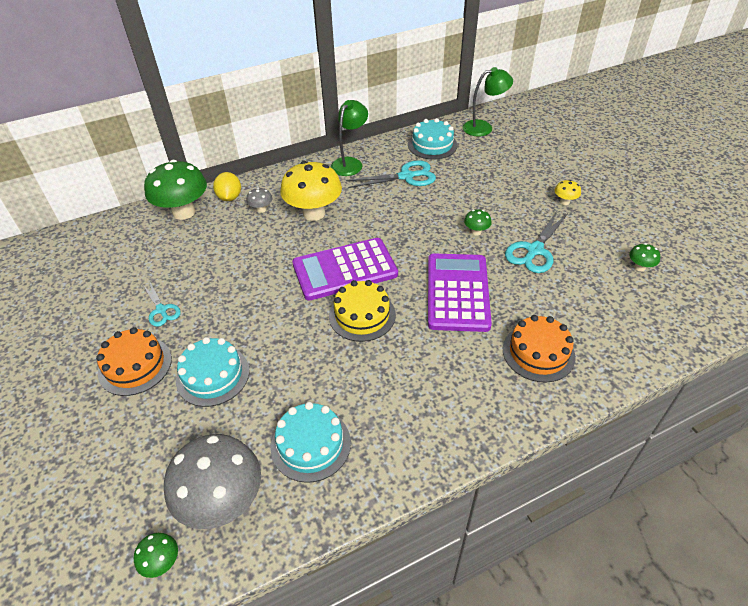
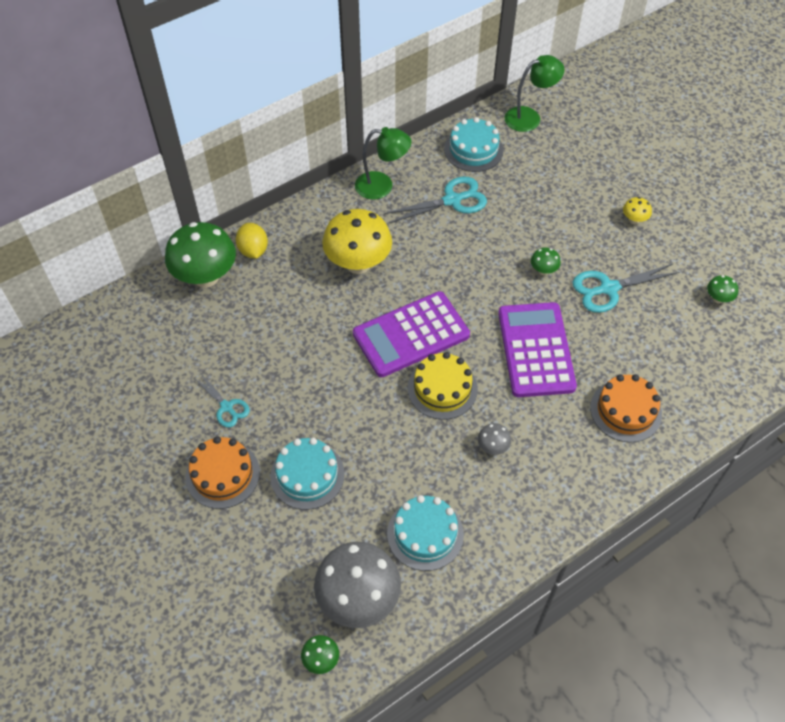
camera: 10 degrees left, 10 degrees up
grey mushroom [247,187,272,213] -> grey mushroom moved to [478,423,511,455]
green lamp [331,100,368,176] -> green lamp turned 75 degrees clockwise [355,127,411,200]
turquoise scissors [505,211,568,273] -> turquoise scissors turned 45 degrees clockwise [573,264,680,313]

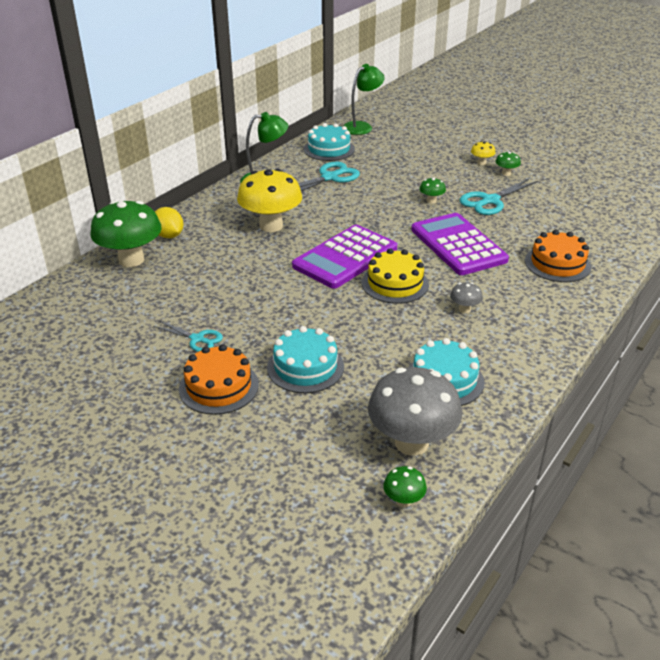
camera: 20 degrees left, 20 degrees down
green mushroom [707,275,738,304] -> green mushroom moved to [495,152,521,176]

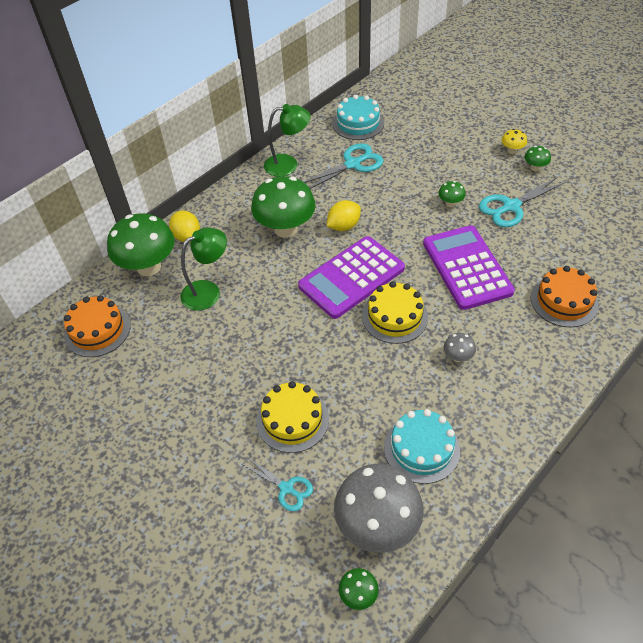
camera: 10 degrees right, 15 degrees up
turquoise scissors [153,321,223,352] -> turquoise scissors moved to [242,458,313,511]
orange cake [179,344,259,415] -> orange cake moved to [64,295,131,357]
yellow mushroom [237,169,302,232] -> green mushroom [251,176,316,238]
turquoise cake [267,326,344,393] -> yellow cake [256,381,329,453]
green lamp [343,64,385,135] -> green lamp moved to [180,227,227,311]
none -> yellow lemon [327,200,361,231]

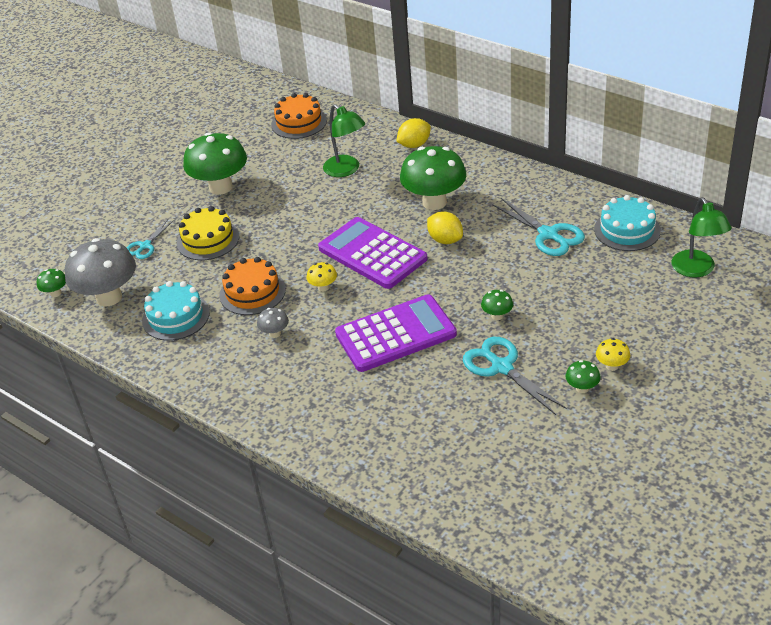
camera: 85 degrees right, 10 degrees down
green mushroom [107,213,175,276] -> green mushroom moved to [183,132,247,195]
green lamp [264,104,311,177] -> green lamp moved to [671,198,732,278]
yellow cake [362,281,428,344] -> yellow mushroom [306,262,337,292]
orange cake [531,266,599,327] -> orange cake moved to [219,257,286,315]

